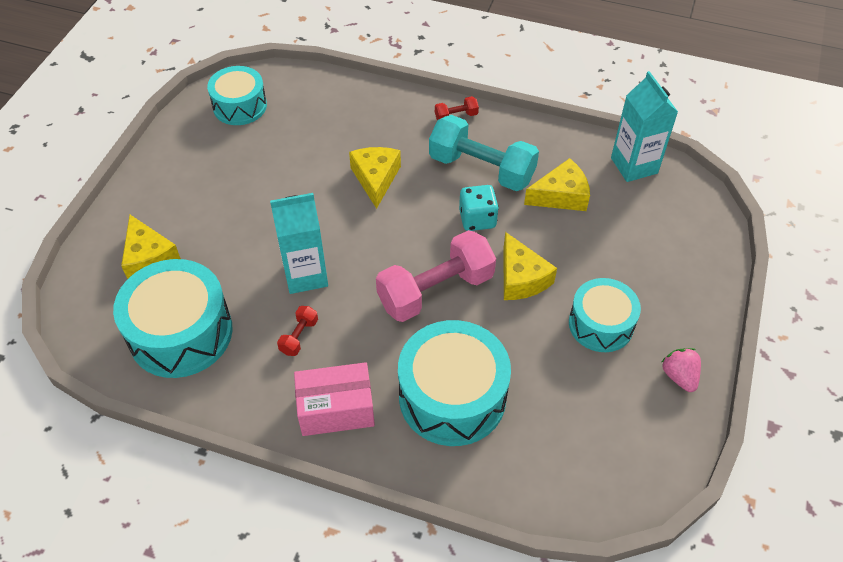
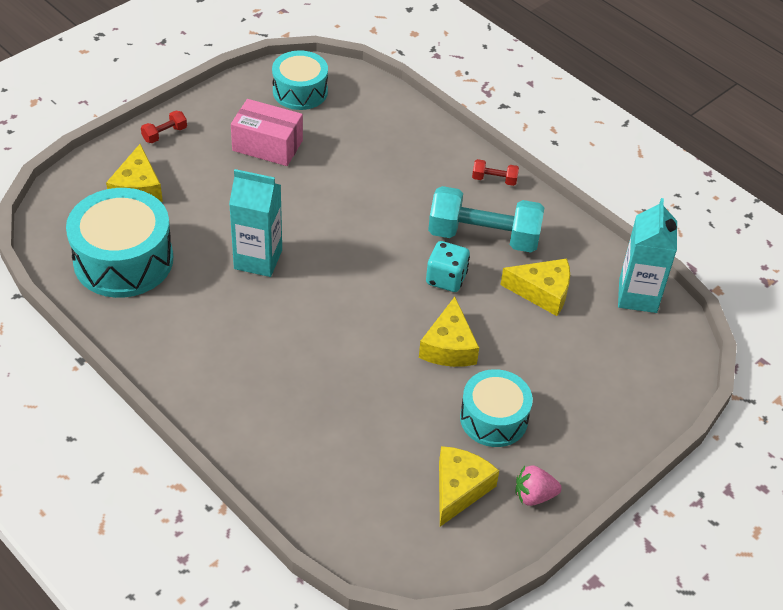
camera: 25 degrees right, 5 degrees down
red dumbbell [277,306,318,356] -> red dumbbell moved to [141,110,187,143]
pink box [294,362,375,436] -> pink box moved to [231,99,303,166]
yellow cheese [349,147,401,209] -> yellow cheese moved to [439,446,499,527]
pink dumbbell [376,230,496,322] -> none
turquoise drum [398,320,511,446] -> none
turquoise dumbbell [429,115,539,191] -> turquoise dumbbell turned 45 degrees counterclockwise [428,186,544,252]
pink strawberry [662,348,701,392] -> pink strawberry turned 105 degrees counterclockwise [516,465,562,506]

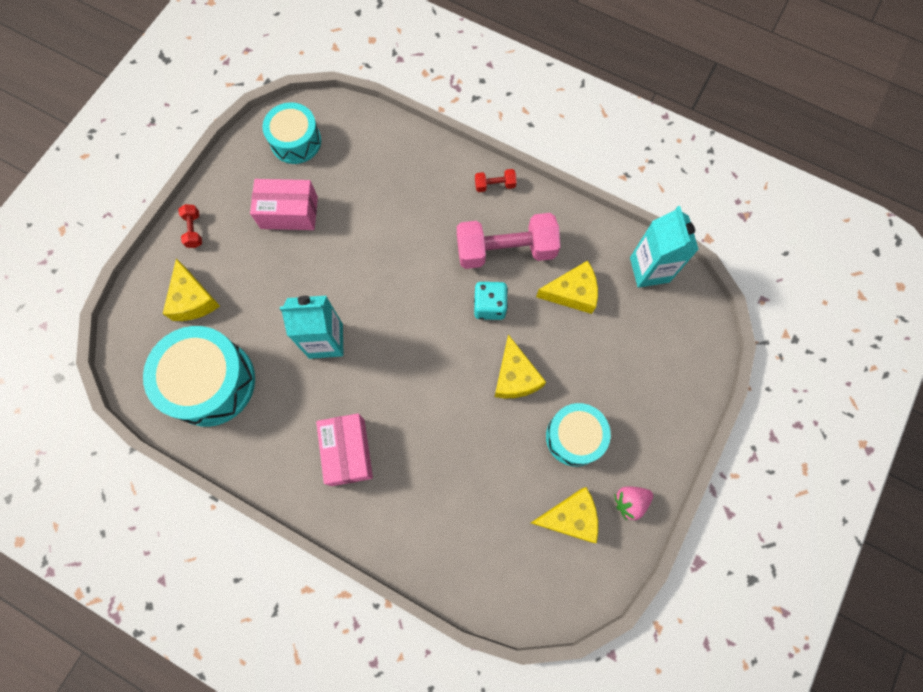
camera: 15 degrees left, 25 degrees up
red dumbbell [141,110,187,143] -> red dumbbell turned 45 degrees counterclockwise [178,204,202,248]
turquoise dumbbell [428,186,544,252] -> pink dumbbell [457,213,560,269]
yellow cheese [439,446,499,527] -> yellow cheese turned 75 degrees clockwise [531,487,598,543]
none -> pink box [316,413,373,486]

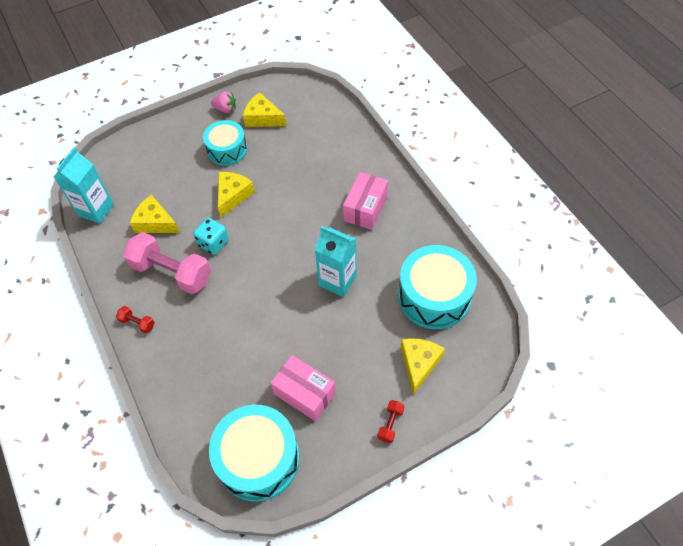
camera: 145 degrees left, 15 degrees down
turquoise drum [263,102,321,164] -> turquoise drum [209,405,300,501], size x1.57

